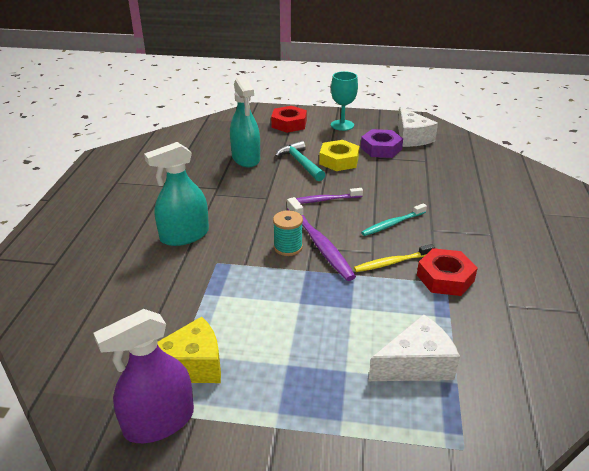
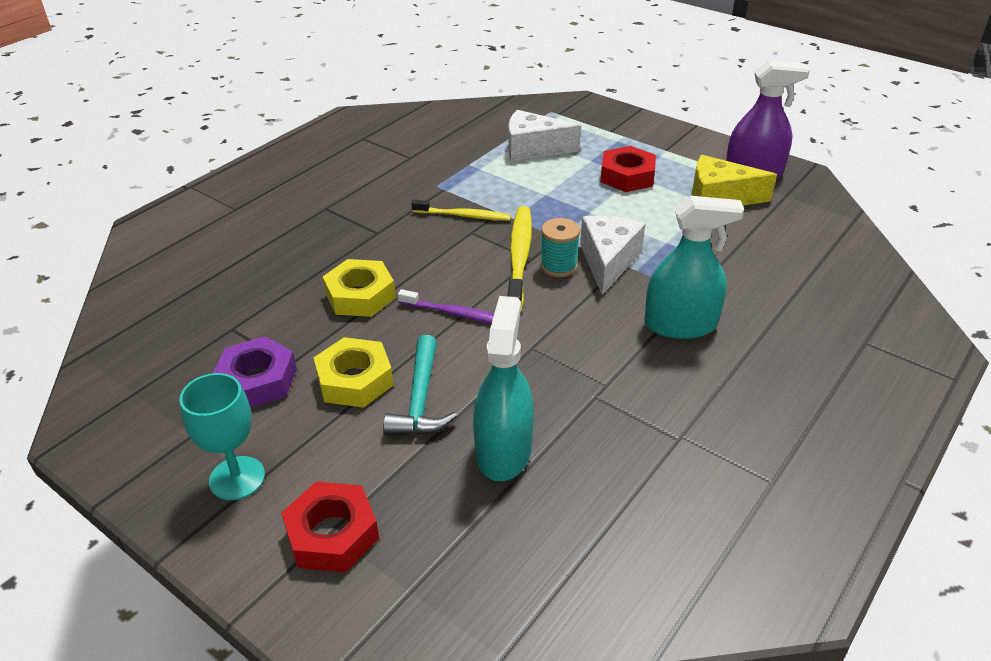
camera: 150 degrees left, 5 degrees up
purple toothbrush [287,197,356,281] -> yellow toothbrush [507,206,532,311]
turquoise toothbrush [361,203,427,236] -> none
white cheese [398,107,438,147] -> white cheese moved to [580,216,645,295]
red nut [417,248,478,296] -> red nut moved to [600,146,656,192]
none -> yellow nut [323,259,396,317]

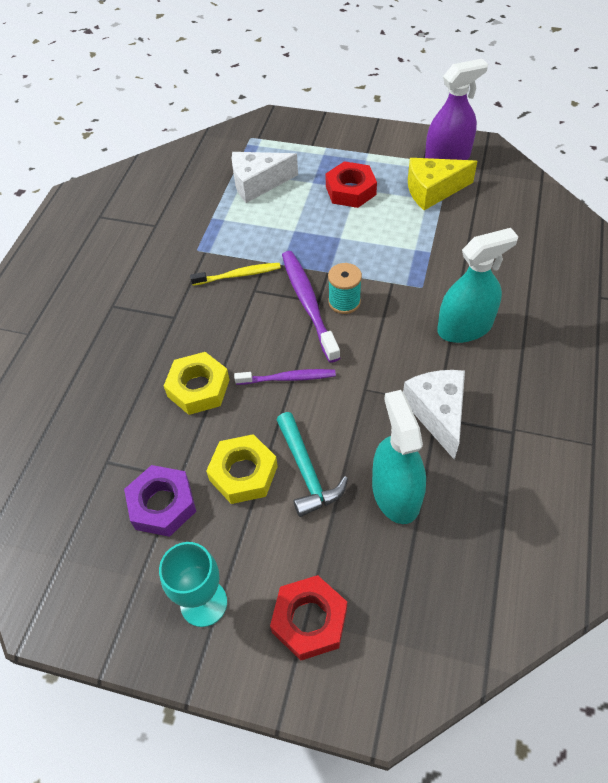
camera: 20 degrees left, 15 degrees up
yellow toothbrush [507,206,532,311] -> purple toothbrush [282,251,340,363]
white cheese [580,216,645,295] -> white cheese moved to [403,370,465,460]

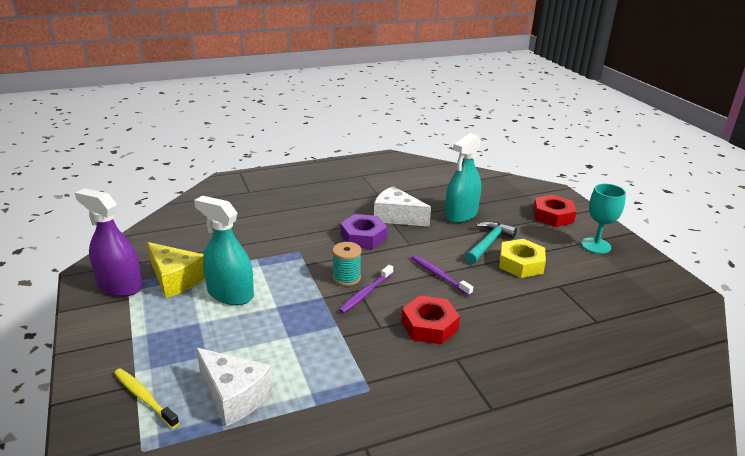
camera: 130 degrees left, 25 degrees down
purple nut [124,465,196,537] -> purple nut moved to [341,214,387,249]
yellow nut [164,352,230,415] -> none
yellow toothbrush [190,263,281,286] -> yellow toothbrush moved to [114,368,179,428]
purple toothbrush [282,251,340,363] -> purple toothbrush [339,265,393,313], size x0.63
red nut [326,161,377,208] -> red nut moved to [401,295,460,344]
white cheese [403,370,465,460] -> white cheese turned 75 degrees clockwise [374,186,431,227]
turquoise spray bottle [437,228,518,343] -> turquoise spray bottle moved to [194,196,254,305]

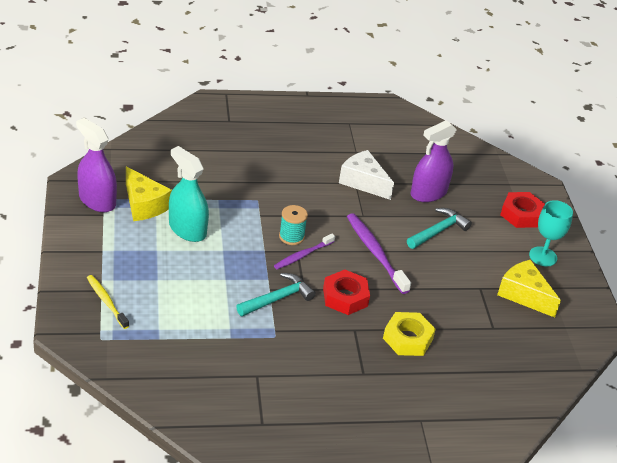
camera: 10 degrees right, 10 degrees up
white cheese [196,348,273,426] -> none
purple nut [341,214,387,249] -> none
purple toothbrush [411,255,473,296] -> purple toothbrush [347,213,411,294], size x1.59
turquoise spray bottle [445,133,481,223] -> purple spray bottle [411,120,457,202]
yellow nut [499,239,546,278] -> yellow nut moved to [383,312,436,356]
none -> turquoise hammer [236,273,316,316]
none -> yellow cheese [497,260,561,318]

